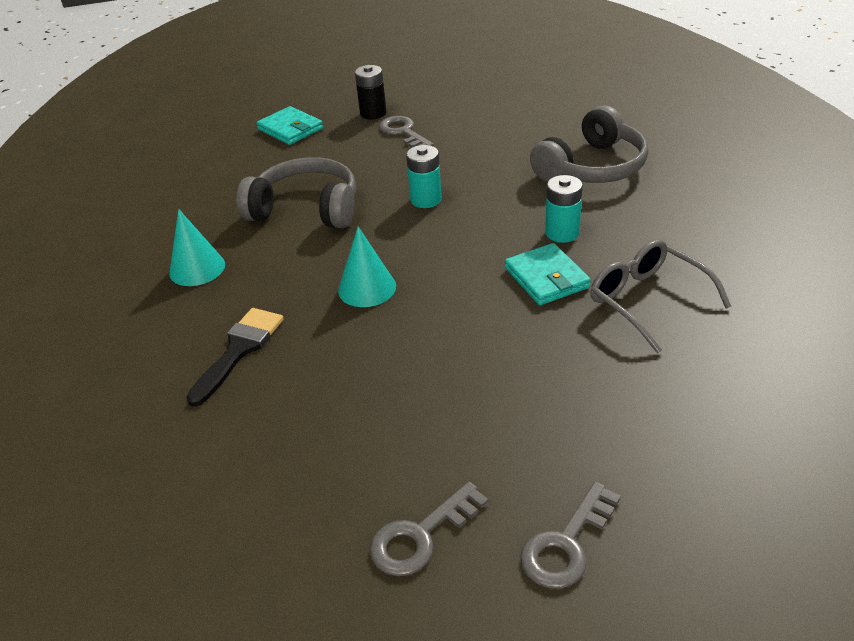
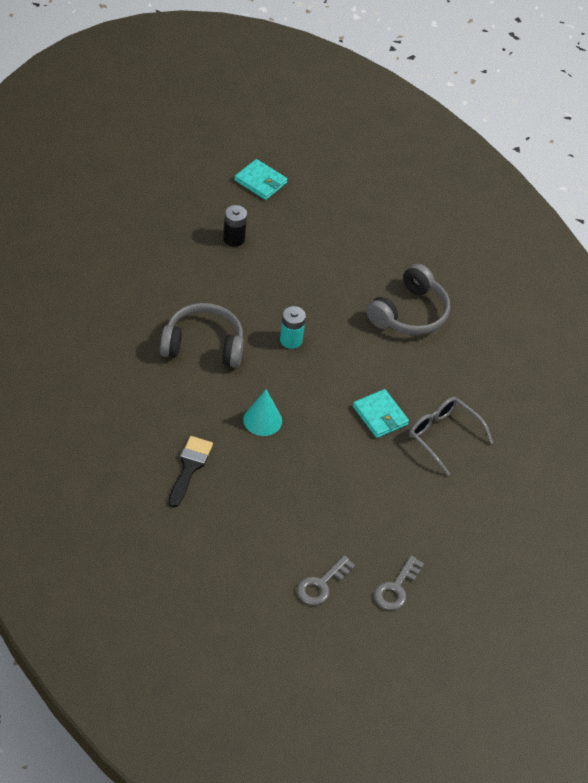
camera: 15 degrees left, 10 degrees up
turquoise cone [169,209,225,286] -> none
turquoise wallet [257,106,323,145] -> turquoise wallet moved to [234,159,288,200]
grey key [379,116,434,148] -> none
turquoise battery [545,175,583,243] -> none

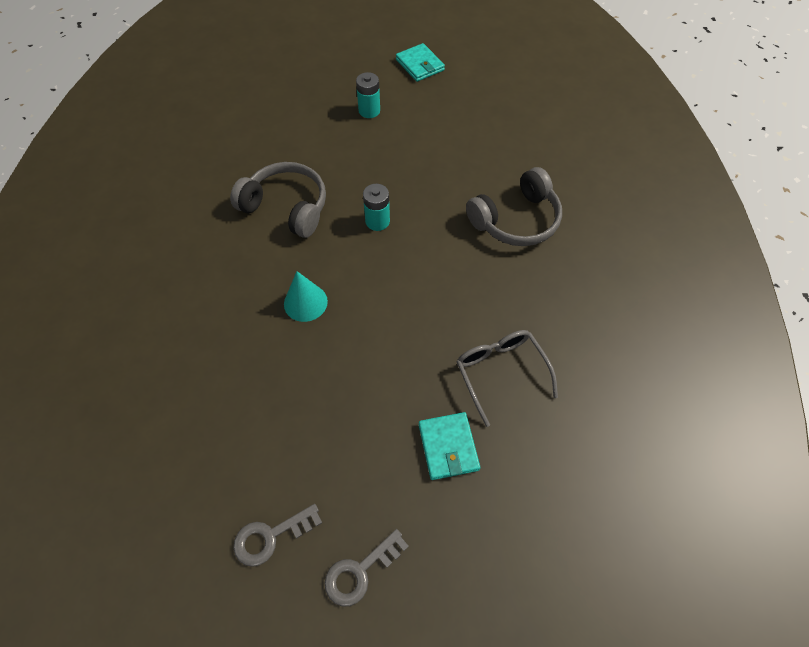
camera: 25 degrees right, 10 degrees up
black brush [168,436,213,508] -> none
black battery [223,205,247,247] -> turquoise battery [356,72,380,118]
turquoise wallet [353,389,409,438] -> turquoise wallet moved to [419,412,480,480]

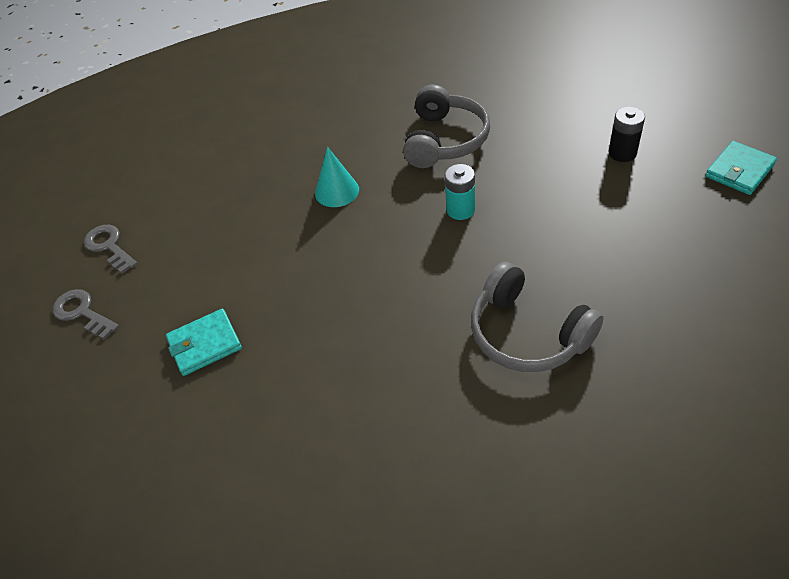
camera: 80 degrees right, 10 degrees down
turquoise battery [356,72,380,118] -> black battery [609,107,645,162]
grey glasses [456,330,558,427] -> none

